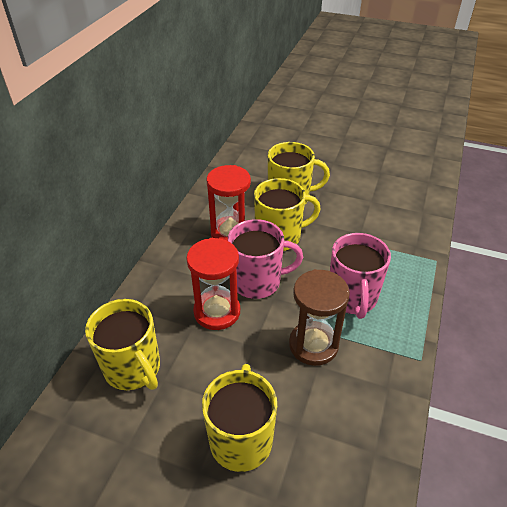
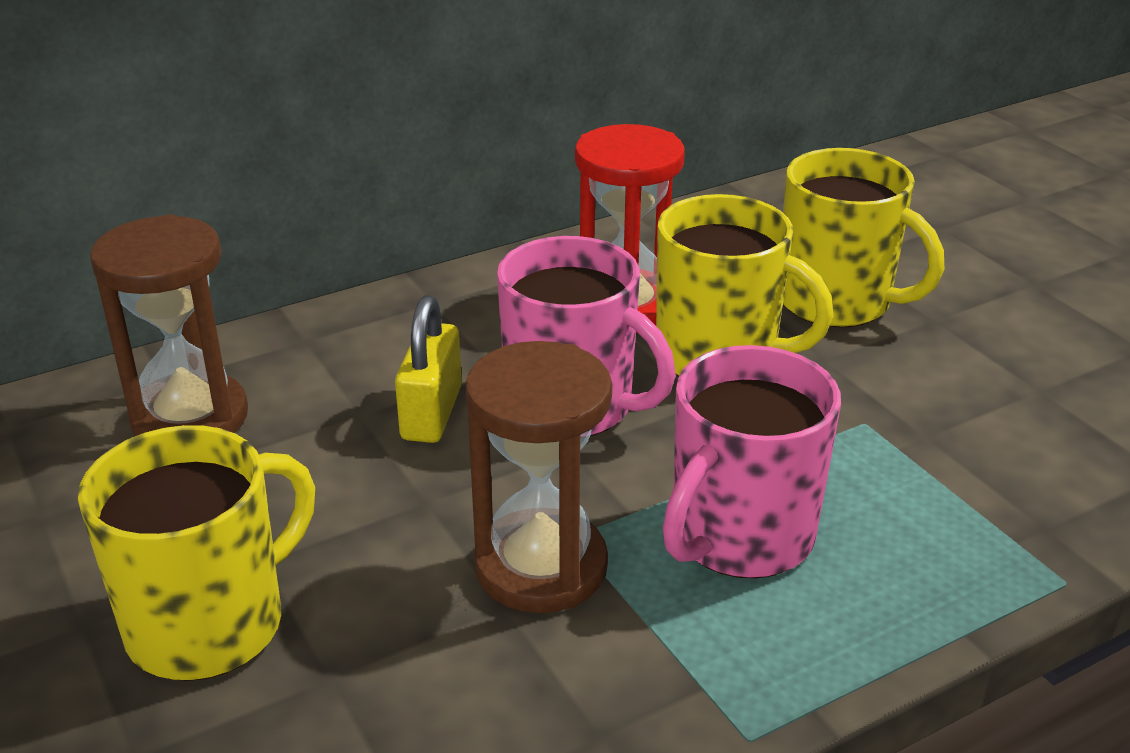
camera: 40 degrees right, 10 degrees down
yellow mug [85,299,160,390] -> brown hourglass [90,214,248,436]
red hourglass [186,238,240,330] -> yellow padlock [395,295,462,443]

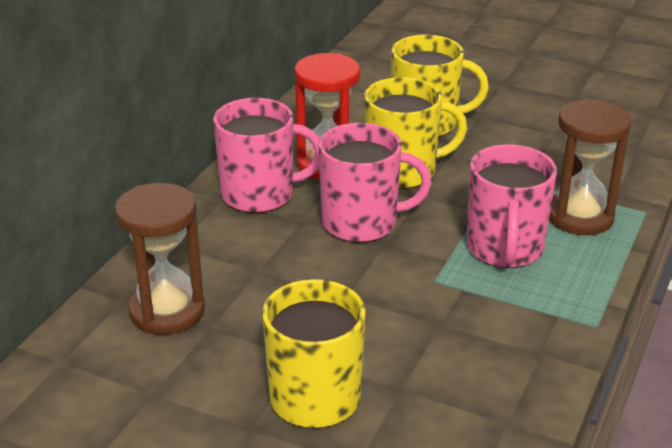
camera: 35 degrees left, 0 degrees up
yellow padlock [395,295,462,443] -> none
brown hourglass [465,341,612,613] -> brown hourglass moved to [549,99,632,235]
none -> pink mug [213,98,320,213]

